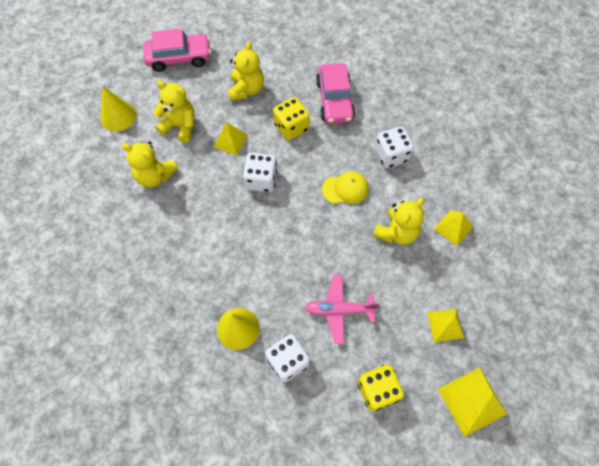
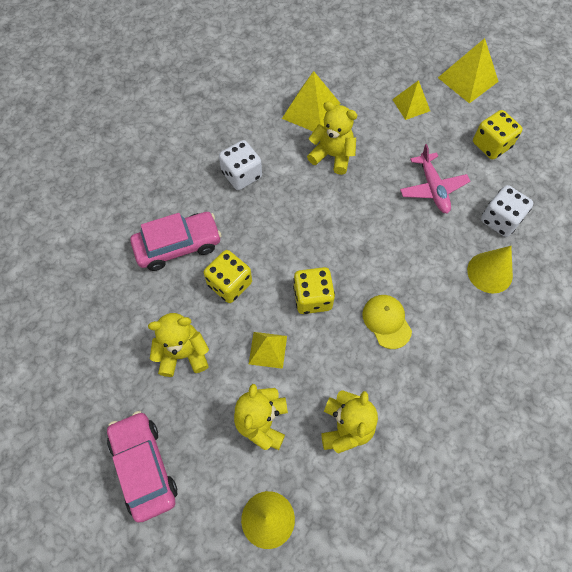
camera: 105 degrees left, 0 degrees up
white dice [243,153,277,192] -> yellow dice [293,267,335,314]
yellow cap [322,171,369,204] -> yellow cap moved to [362,295,412,349]
yellow pyramid [434,210,473,246] -> yellow pyramid [282,71,340,131], size x1.56

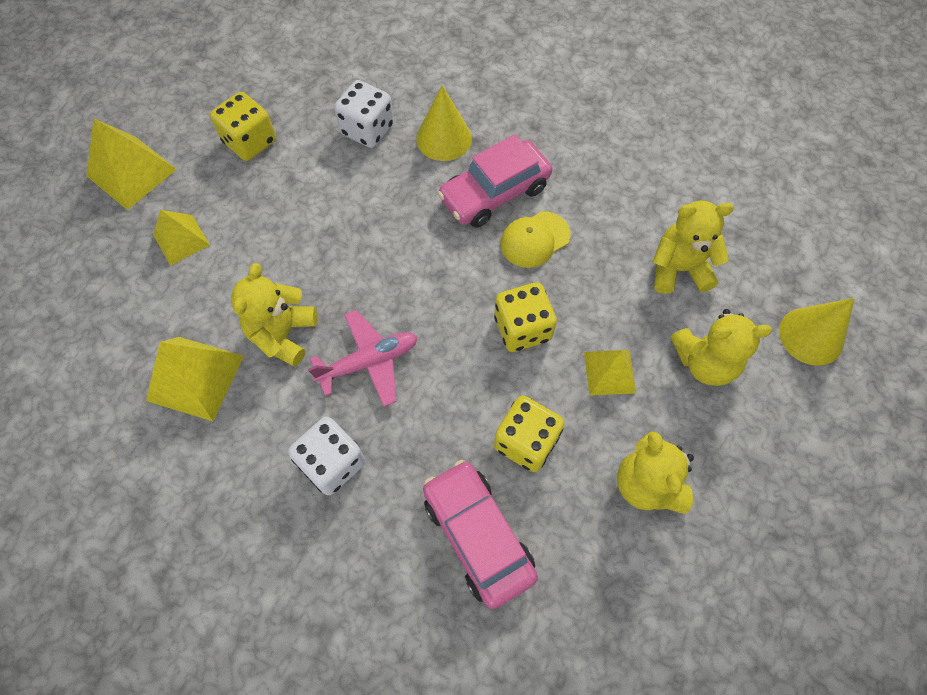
camera: 100 degrees left, 0 degrees up
pink car [107,411,177,523] -> pink car moved to [437,134,552,228]
pink plane [400,144,470,213] -> pink plane moved to [308,310,418,407]

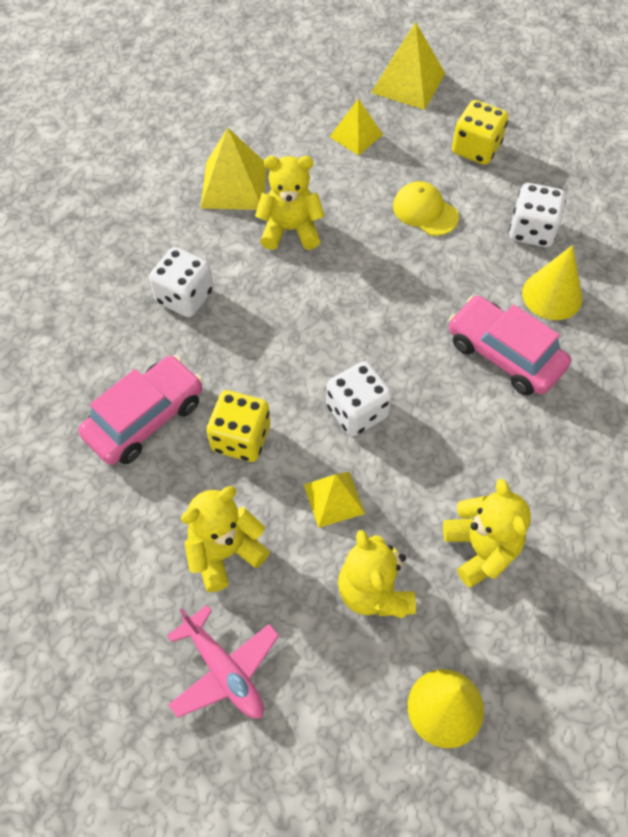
camera: 75 degrees right, 5 degrees down
pink plane [308,310,418,407] -> pink plane moved to [167,605,279,719]
yellow dice [494,282,557,352] -> white dice [326,361,392,436]
yellow cap [500,211,571,268] -> yellow cap moved to [393,181,459,236]

